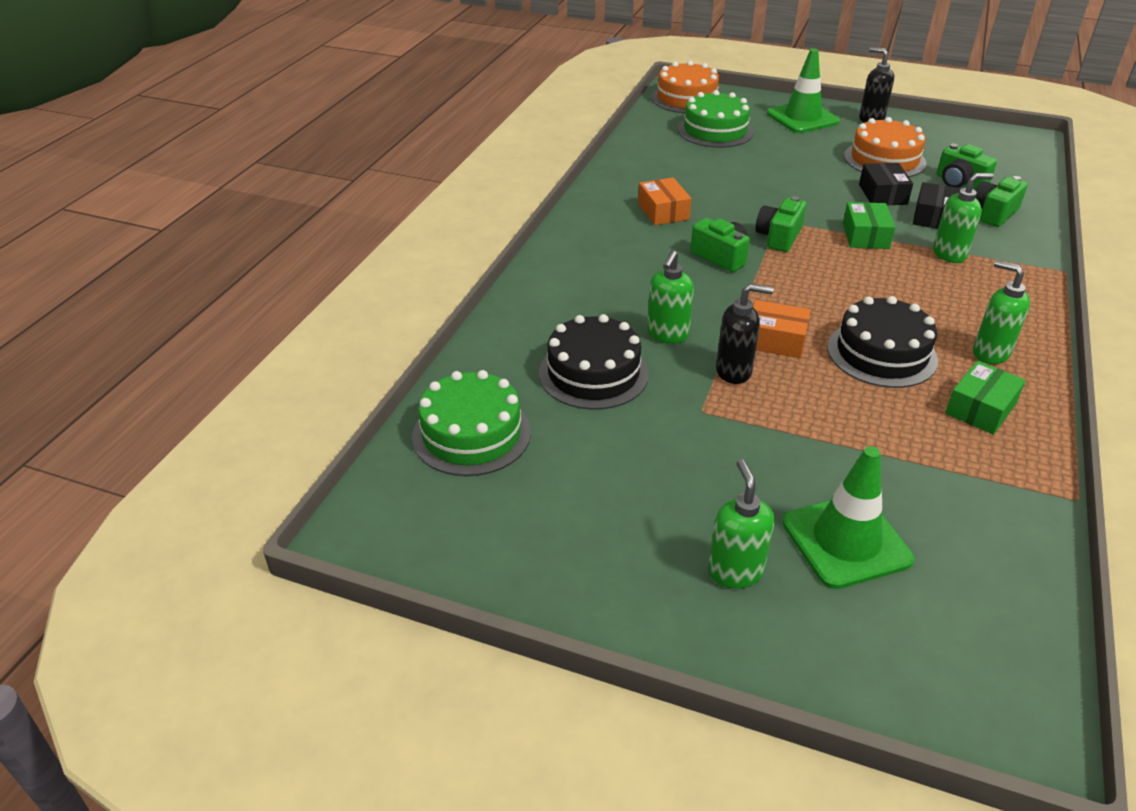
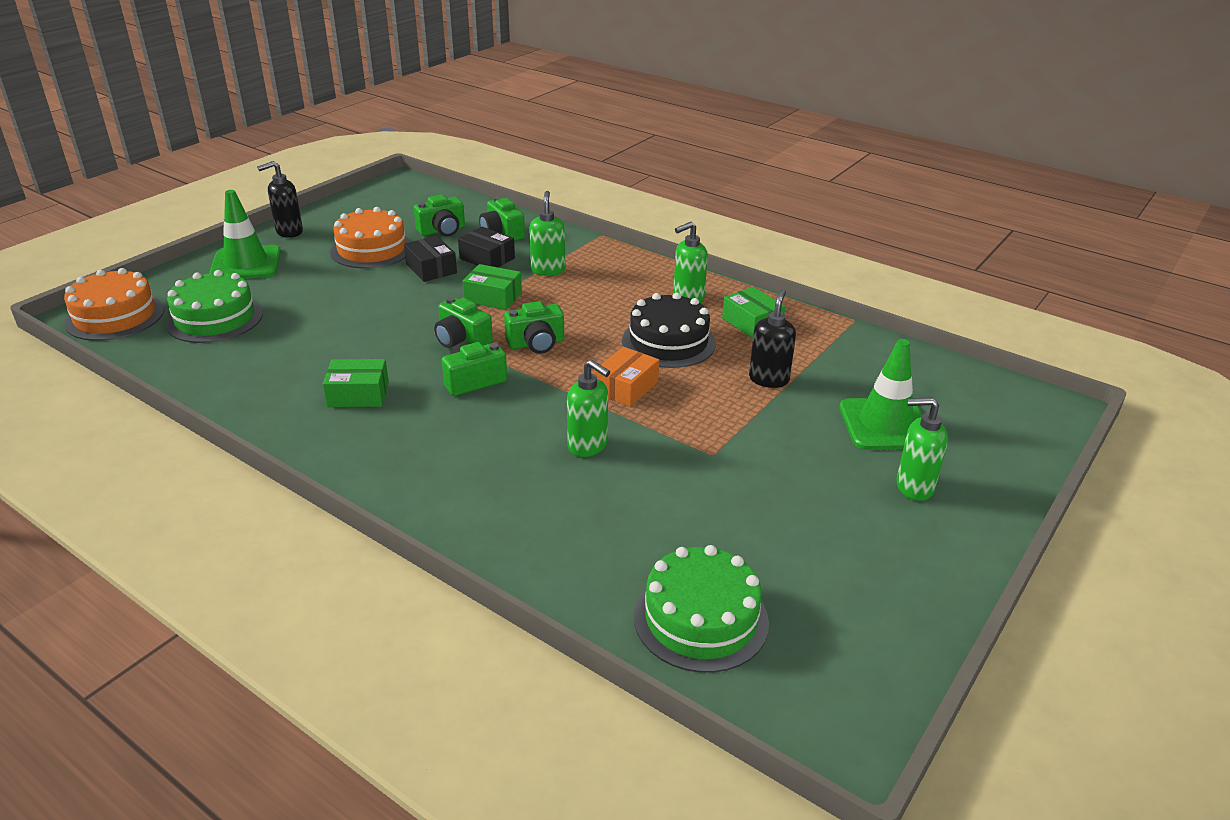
camera: 75 degrees left, 5 degrees down
black cake [539,314,649,410] -> none
orange box [638,178,691,225] -> green box [323,359,389,407]
black soap dispenser [716,284,773,384] -> black soap dispenser moved to [749,289,796,388]
black box [859,163,913,205] -> black box turned 45 degrees clockwise [404,236,457,282]
none -> green camera [504,301,564,354]

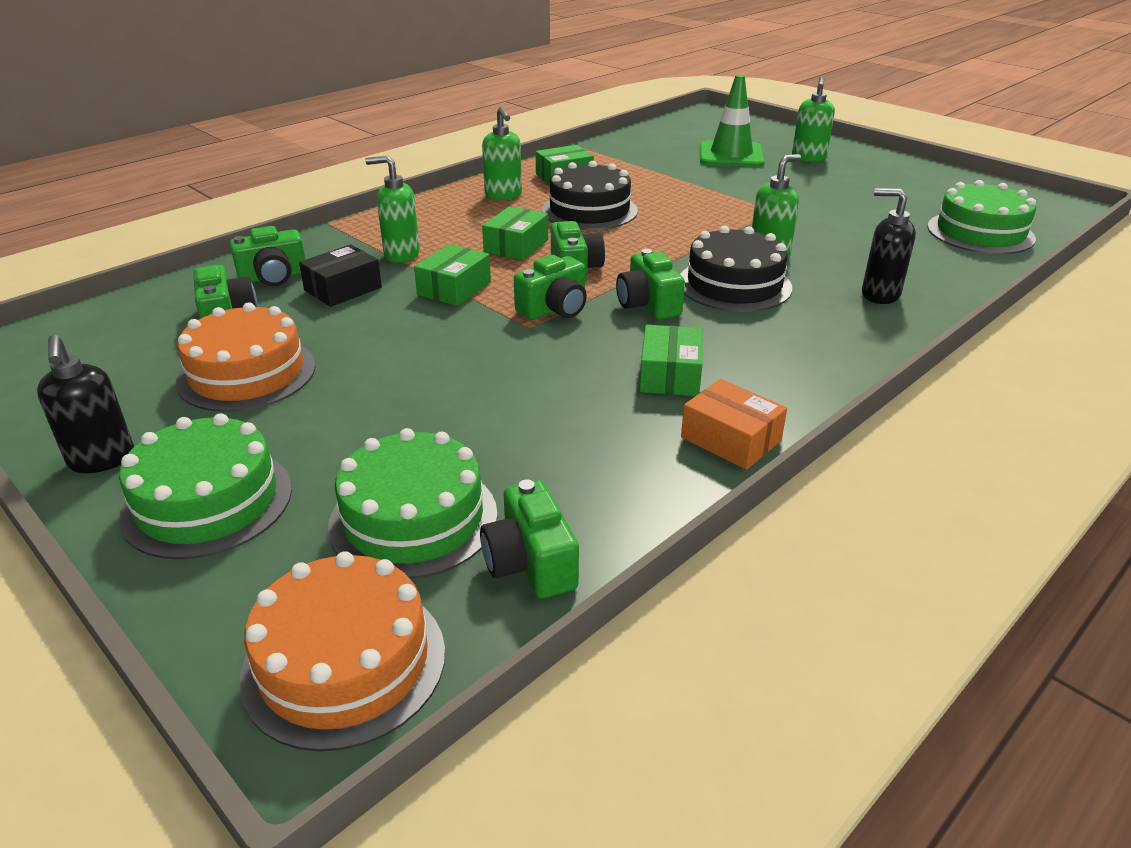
camera: 80 degrees left, 0 degrees up
green traffic cone [209,190,281,279] -> green cake [119,413,292,560]
black box [404,236,457,282] -> none
orange box [594,347,659,407] -> orange box moved to [681,379,787,470]
black soap dispenser [749,289,796,388] -> black soap dispenser moved to [862,188,916,304]
none -> green camera [480,479,579,598]
none -> green box [482,206,548,261]
none -> black cake [680,226,792,312]

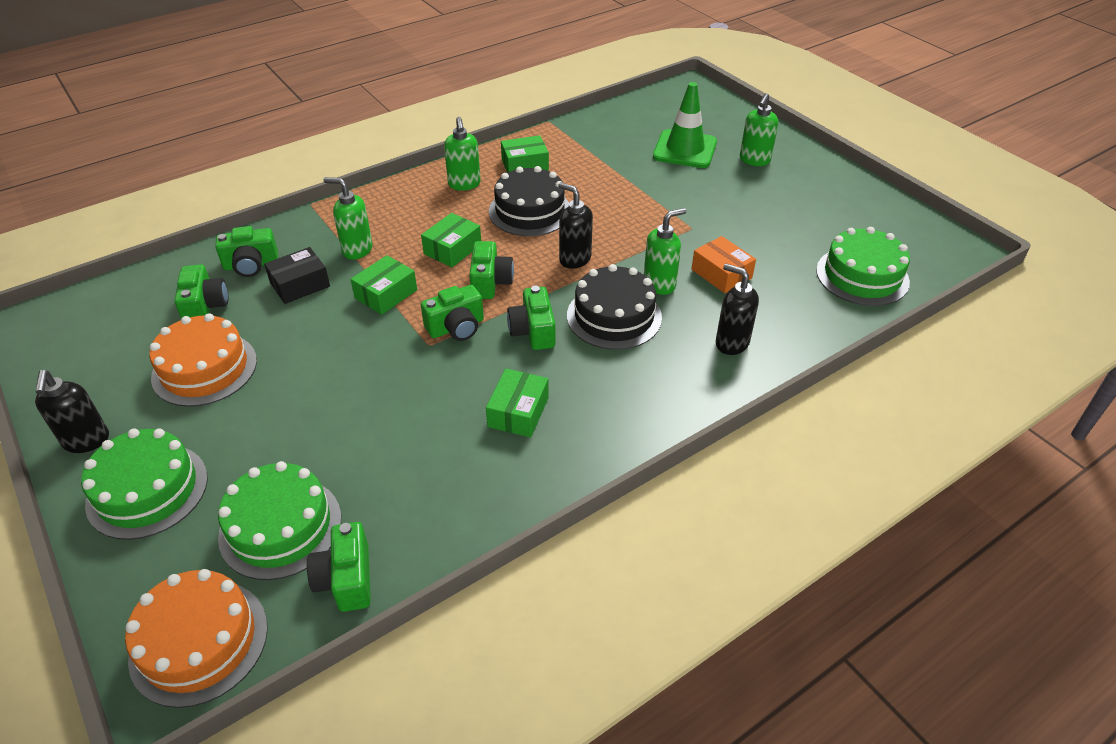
camera: 10 degrees right, 10 degrees up
orange box [681,379,787,470] -> orange box moved to [692,236,756,293]
none -> black soap dispenser [558,182,593,269]

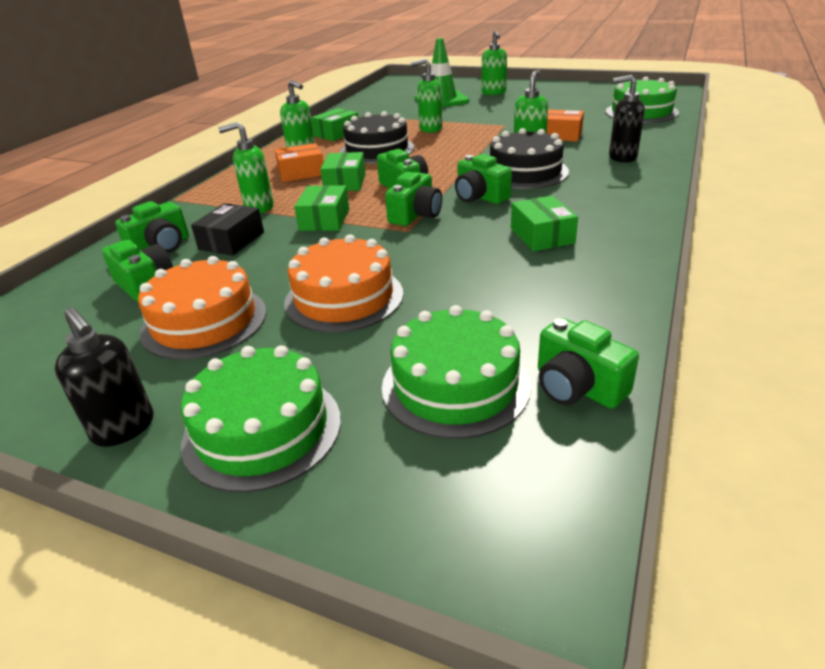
camera: 30 degrees left, 10 degrees down
orange cake [125,569,268,708] -> orange cake moved to [284,235,403,332]
black soap dispenser [558,182,593,269] -> none
none -> orange box [275,143,323,182]
none -> green soap dispenser [411,58,442,133]

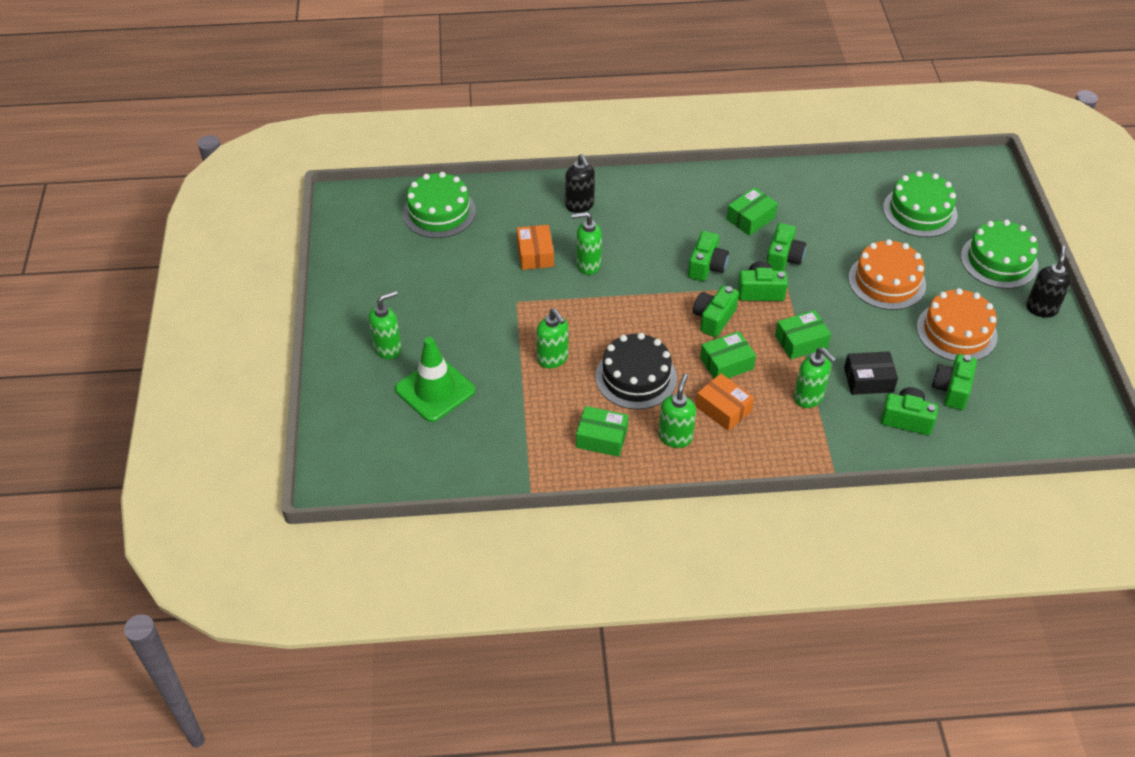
camera: 120 degrees left, 15 degrees up
black cake [490,128,569,189] -> none
green camera [538,318,639,409] -> green camera moved to [766,223,806,271]

